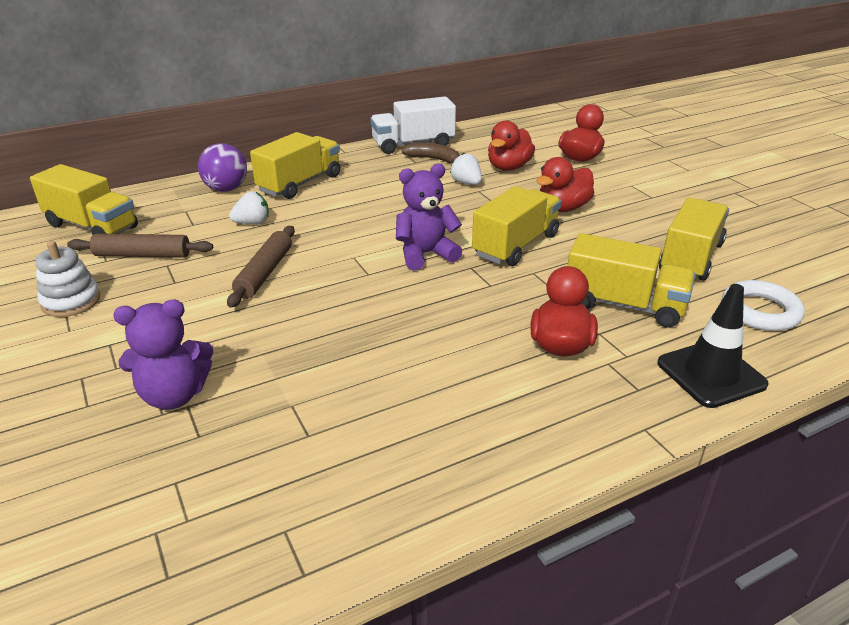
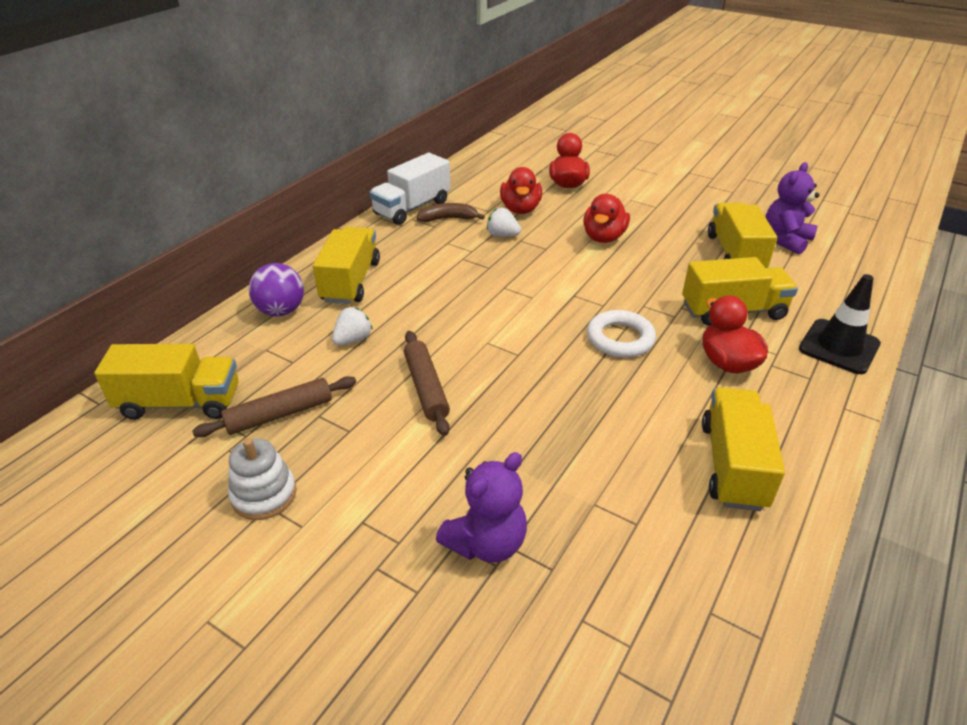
camera: 30 degrees left, 5 degrees up
purple teddy bear [396,163,462,270] -> purple teddy bear moved to [765,162,819,255]
yellow truck [472,186,561,266] -> yellow truck moved to [702,387,785,511]
white ring [722,280,805,331] -> white ring moved to [587,310,656,358]

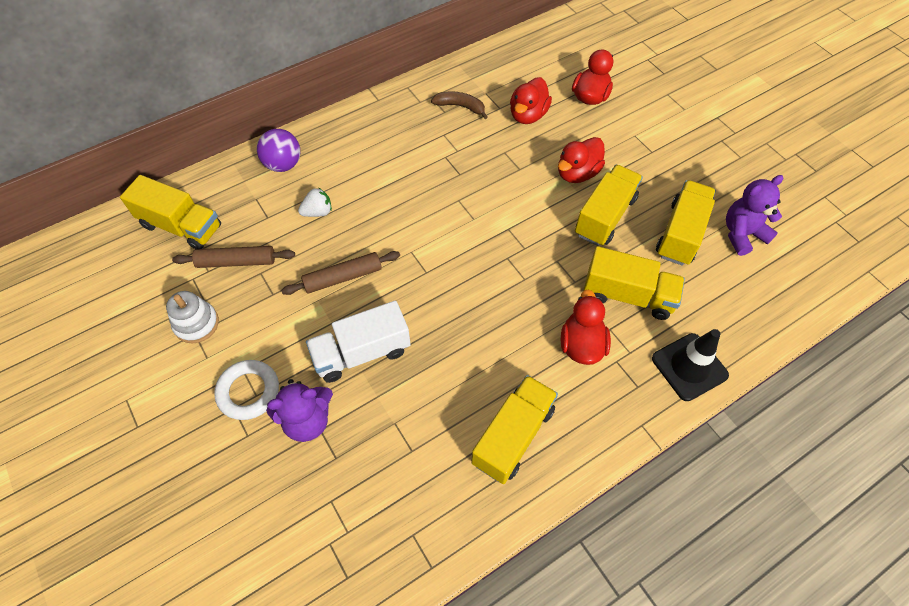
camera: 25 degrees right, 20 degrees up
yellow truck [313,227,380,304] -> yellow truck moved to [575,165,643,246]
white truck [369,153,450,225] -> white truck moved to [306,301,411,383]
brown rolling pin [404,331,450,436] -> brown rolling pin turned 60 degrees clockwise [281,251,400,295]
white strawberry [487,208,521,237] -> none
white ring [587,310,656,358] -> white ring moved to [214,360,279,420]

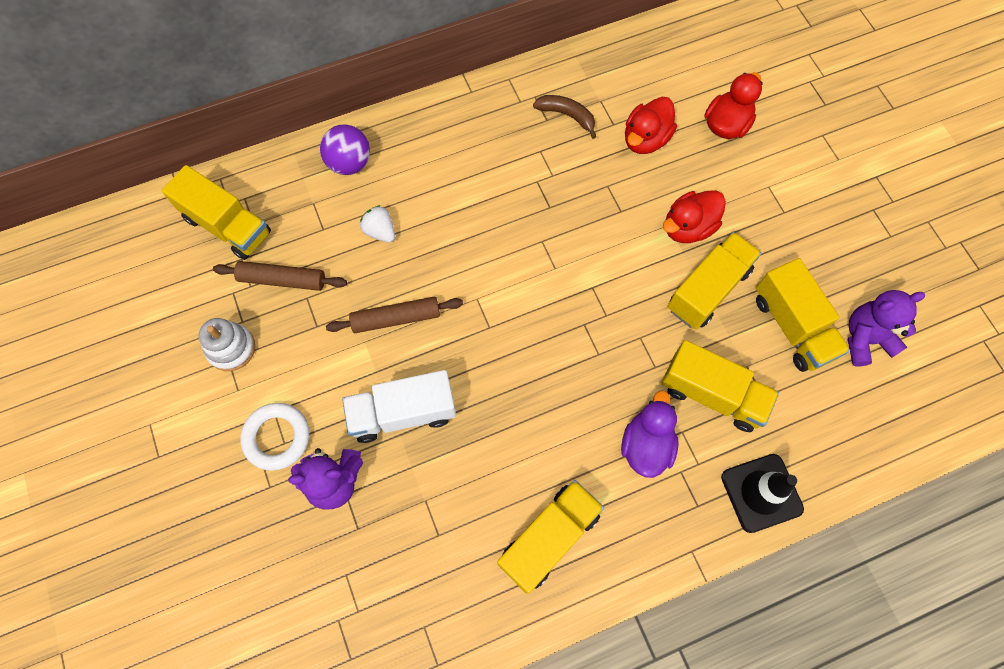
camera: 10 degrees right, 10 degrees up
white strawberry [298,187,332,217] -> white strawberry turned 120 degrees counterclockwise [360,205,395,243]
red duck [561,290,611,365] -> purple duck [621,390,679,478]
yellow truck [656,180,716,266] -> yellow truck turned 120 degrees clockwise [756,258,850,372]

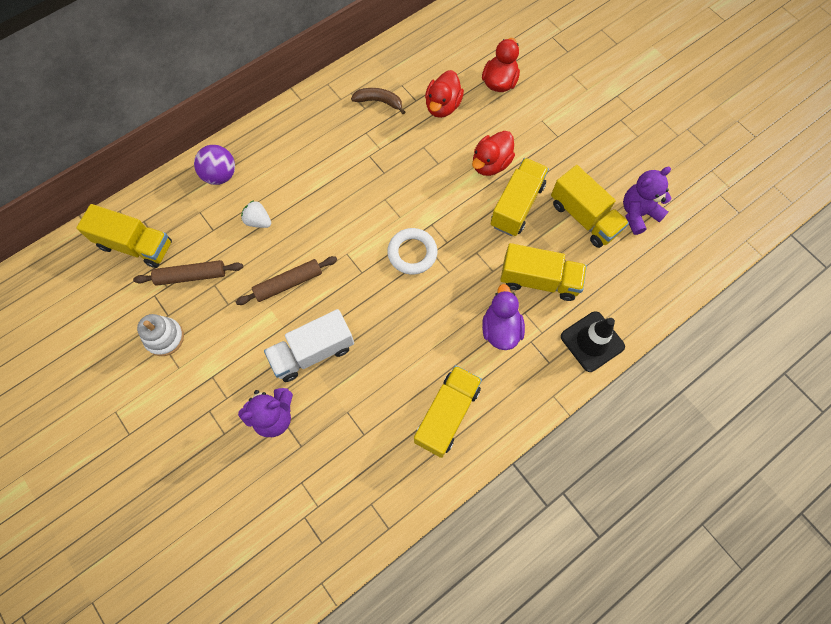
camera: 15 degrees left, 0 degrees up
white ring [240,403,309,471] -> white ring moved to [387,228,437,275]

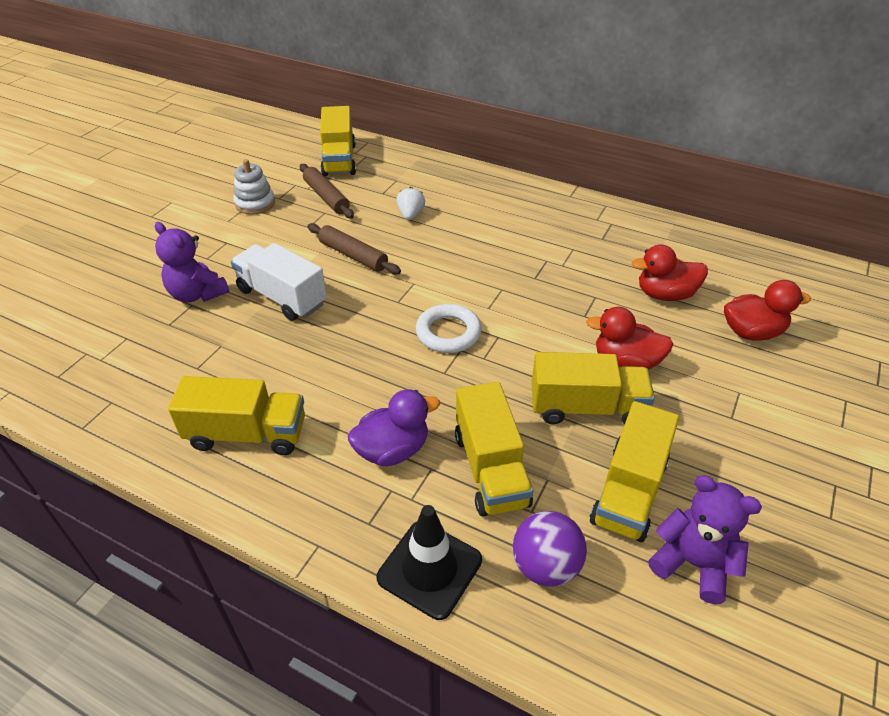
camera: 65 degrees right, 25 degrees down
purple ball [194,145,235,185] -> purple ball moved to [513,511,587,587]
brown banana [351,88,405,114] -> none

